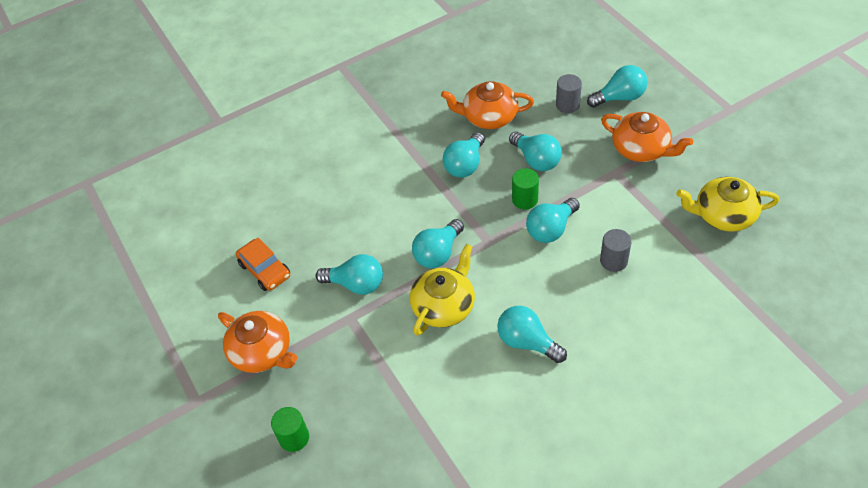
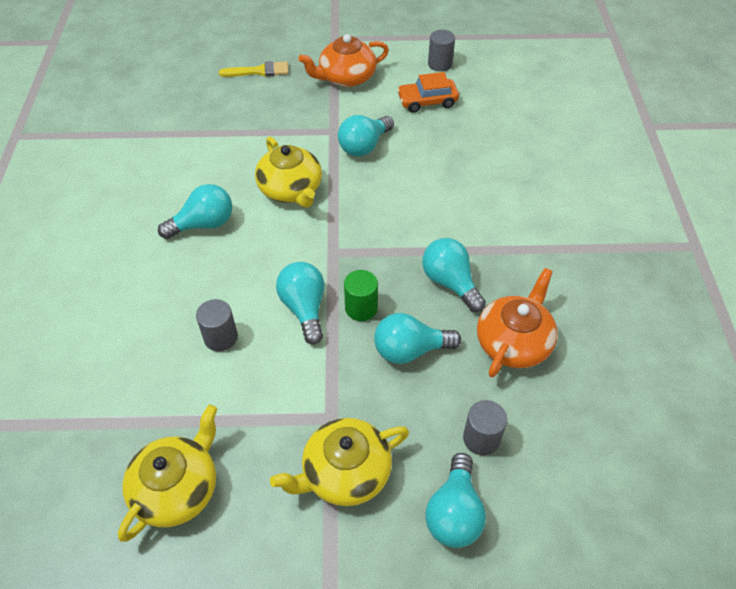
camera: 115 degrees right, 0 degrees up
green cylinder [271,407,309,452] -> yellow brush [219,61,289,77]
turquoise light bulb [412,219,464,268] -> none
orange teapot [601,112,693,162] -> yellow teapot [270,418,409,506]
none -> grey cylinder [428,30,455,72]

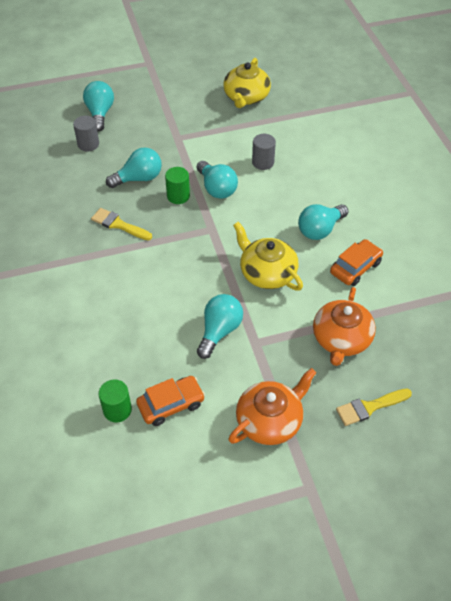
camera: 165 degrees right, 0 degrees up
yellow teapot [270,418,409,506] -> none
turquoise light bulb [422,238,486,312] -> yellow brush [91,208,152,240]
grey cylinder [428,30,455,72] -> none
orange teapot [477,268,558,377] -> orange teapot moved to [313,287,376,366]
none -> green cylinder [99,380,132,422]
none -> orange car [330,239,383,286]

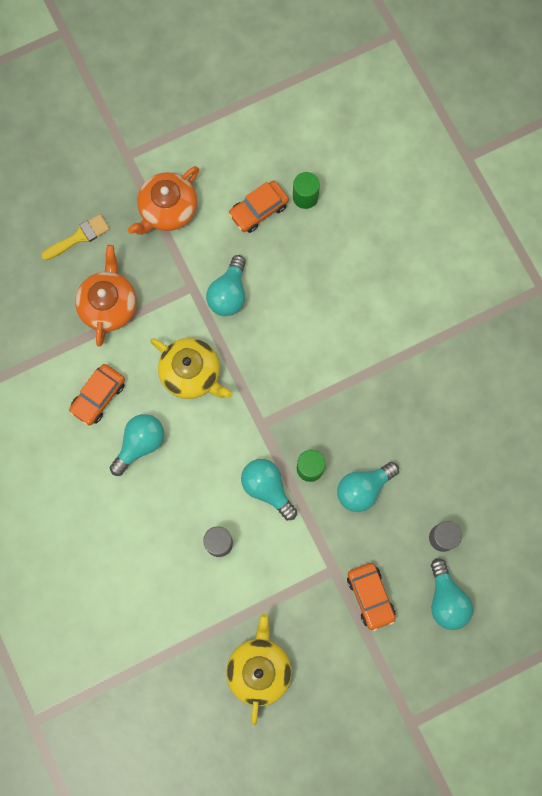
camera: 170 degrees right, 25 degrees up
yellow brush [91,208,152,240] -> none
none -> orange car [347,563,396,631]

